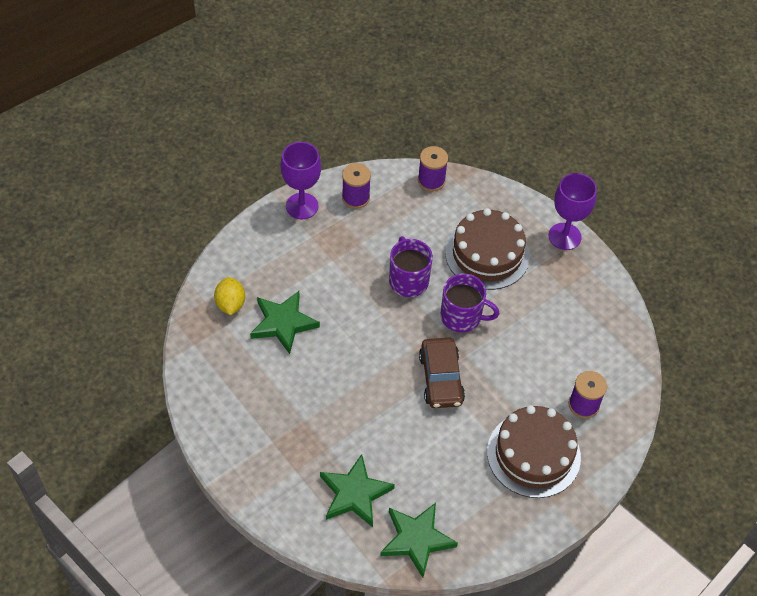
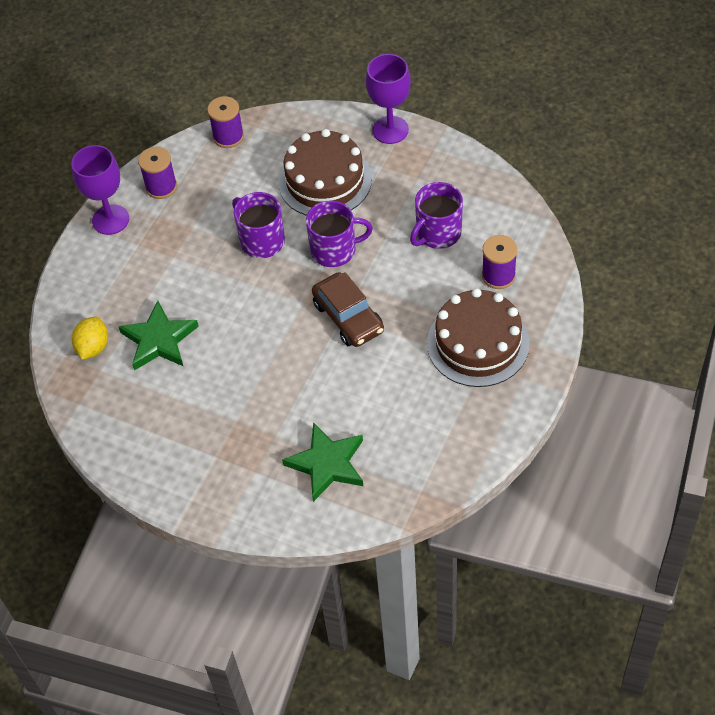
camera: 20 degrees left, 0 degrees up
yellow lemon [214,277,245,315] -> yellow lemon turned 45 degrees clockwise [72,317,108,360]
green star [380,503,458,578] -> none
none -> purple mug [410,182,463,249]

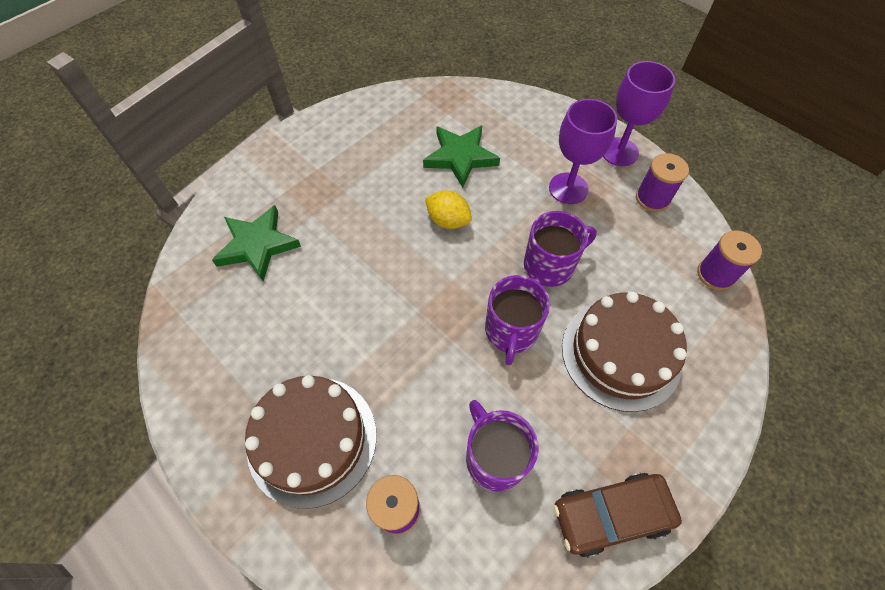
camera: 105 degrees right, 5 degrees up
yellow lemon [72,317,108,360] -> yellow lemon moved to [425,190,472,229]
brown car [312,272,384,347] -> brown car moved to [554,473,682,558]
purple goblet [366,54,411,144] -> purple goblet moved to [549,99,617,204]

